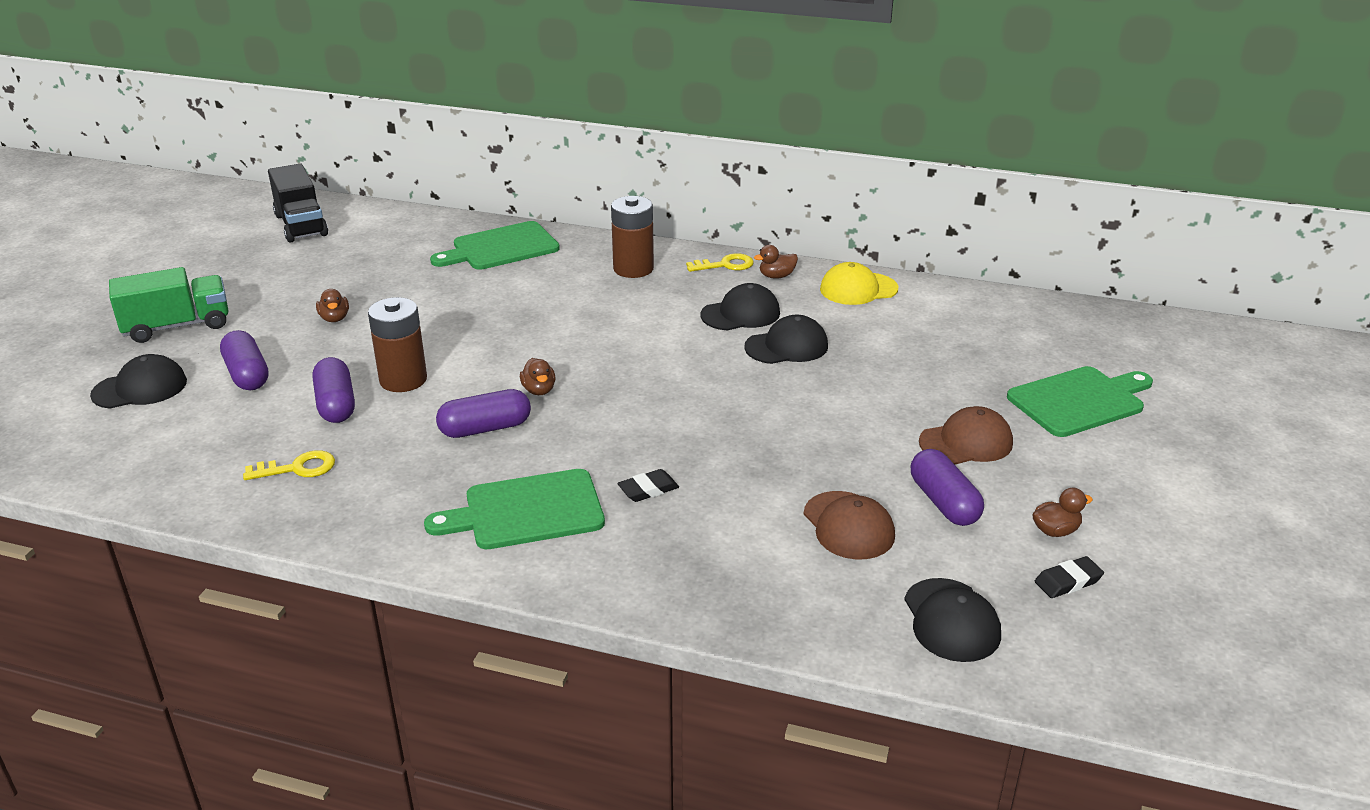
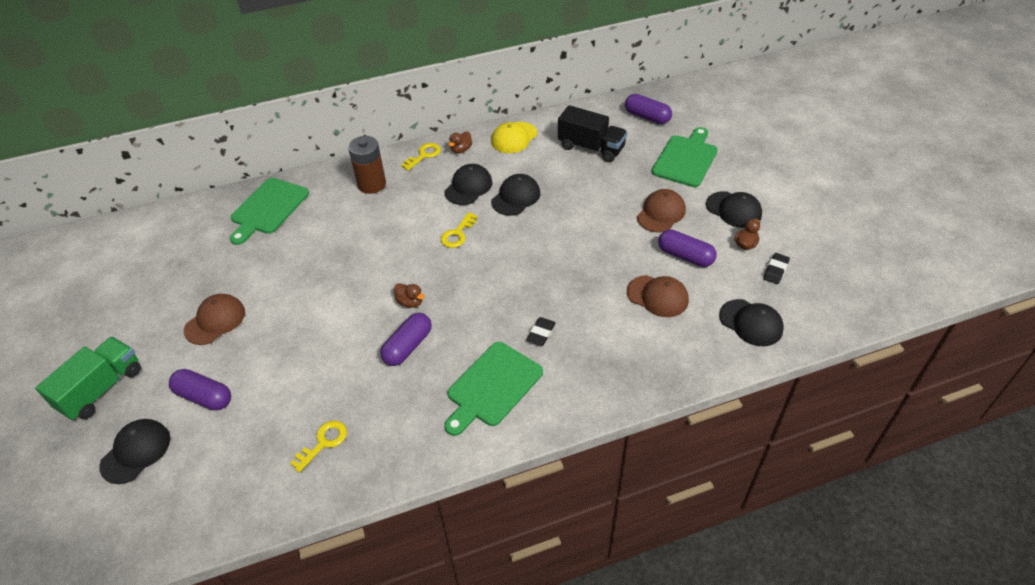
camera: 35 degrees left, 15 degrees up
black truck [268,164,328,243] -> black truck moved to [558,105,627,162]
purple capsule [313,357,355,423] -> purple capsule moved to [625,94,672,124]
brown duck [316,289,349,322] -> brown cap [184,294,245,345]
brown battery [368,297,427,392] -> none
none -> yellow key [441,212,477,248]
none -> black cap [706,191,762,228]

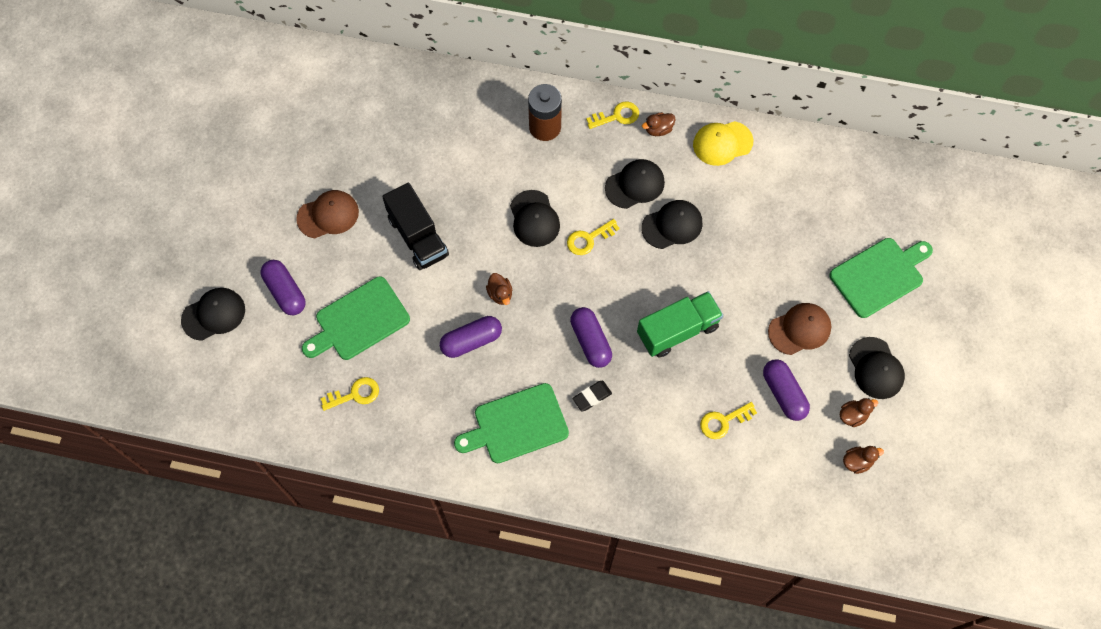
camera: 30 degrees right, 20 degrees up
green truck [35,337,141,421] -> green truck moved to [637,291,723,358]
green cutting board [230,178,309,245] -> green cutting board moved to [302,277,410,360]
black truck [558,105,627,162] -> black truck moved to [382,183,449,270]
purple capsule [625,94,672,124] -> purple capsule moved to [570,307,612,368]
brown cap [627,275,689,317] -> yellow key [700,402,757,439]
black cap [719,299,784,346] -> black cap moved to [510,190,560,247]
black eraser [763,253,790,284] -> brown duck [843,446,884,474]

